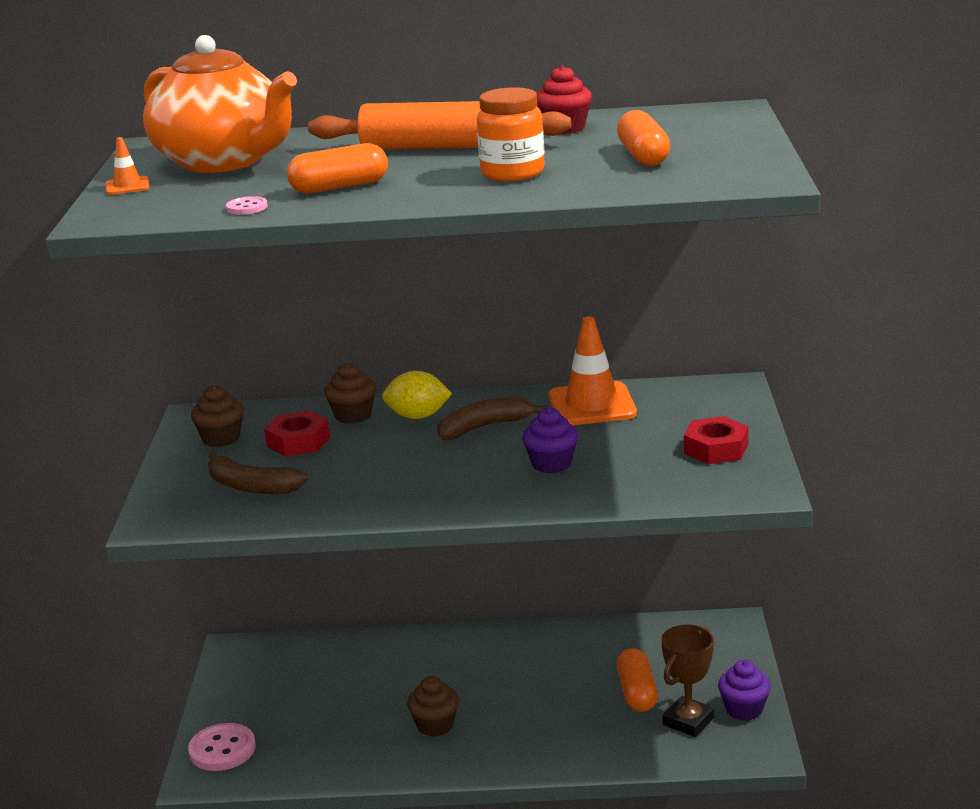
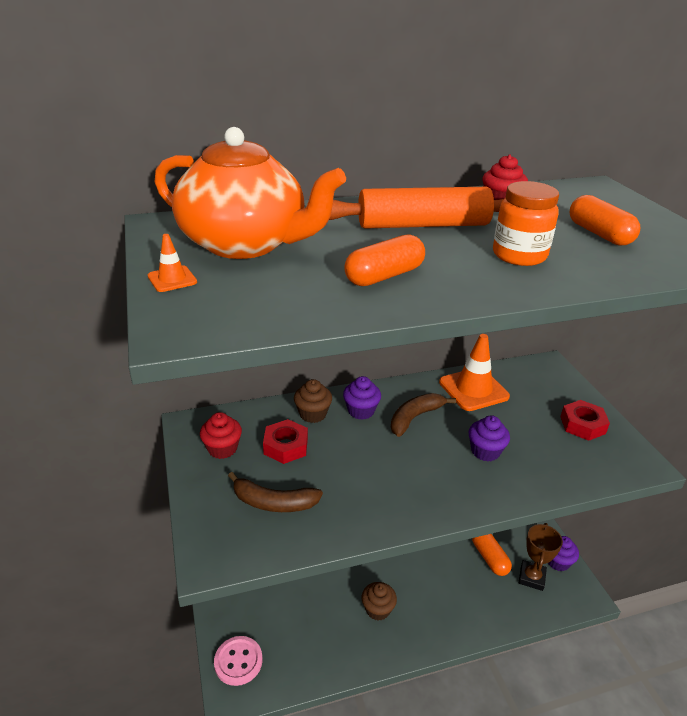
camera: 20 degrees left, 10 degrees up
brown cupcake [191,385,244,447] -> red cupcake [200,412,242,459]
pink button [226,196,268,215] -> none
yellow lemon [382,371,452,419] -> purple cupcake [343,376,381,420]

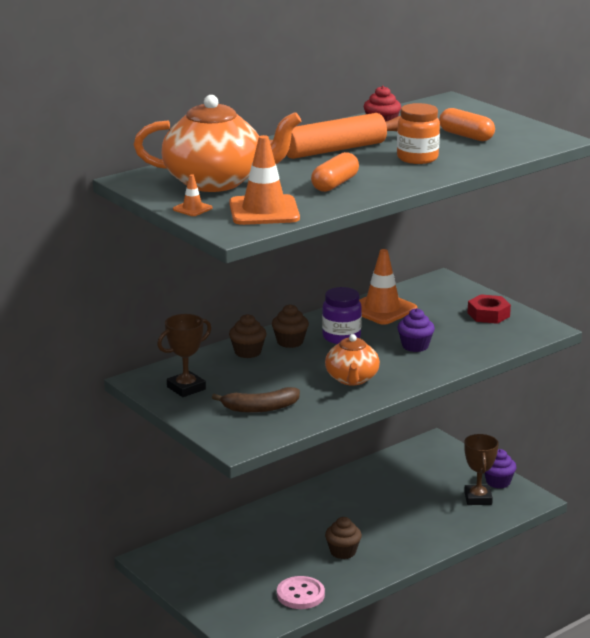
camera: 20 degrees left, 10 degrees down
red cupcake [200,412,242,459] -> brown trophy [157,314,211,397]
pink button [214,636,263,686] -> pink button moved to [277,576,325,609]
red nut [263,419,308,464] -> none
purple cupcake [343,376,381,420] -> brown cupcake [272,304,309,348]
brown banana [391,393,456,437] -> purple jar [322,287,362,344]
orange capsule [472,534,512,576] -> none
none -> orange traffic cone [229,135,300,225]
none -> orange teapot [325,334,380,386]

